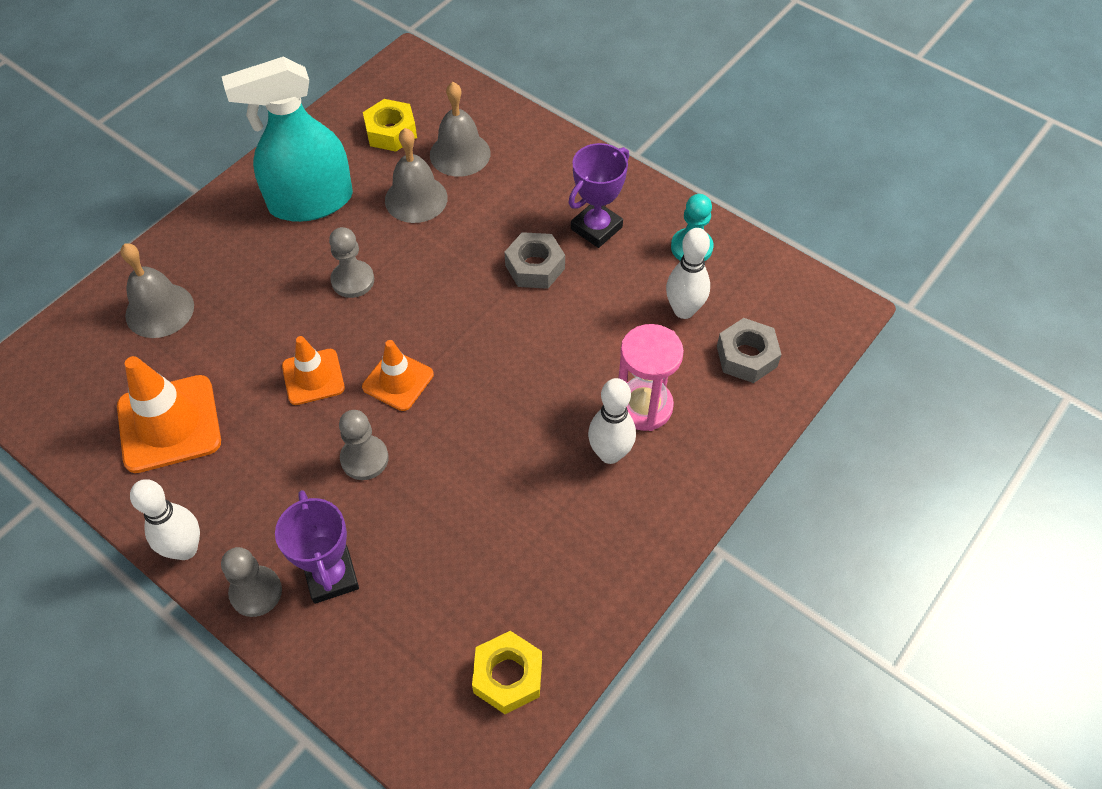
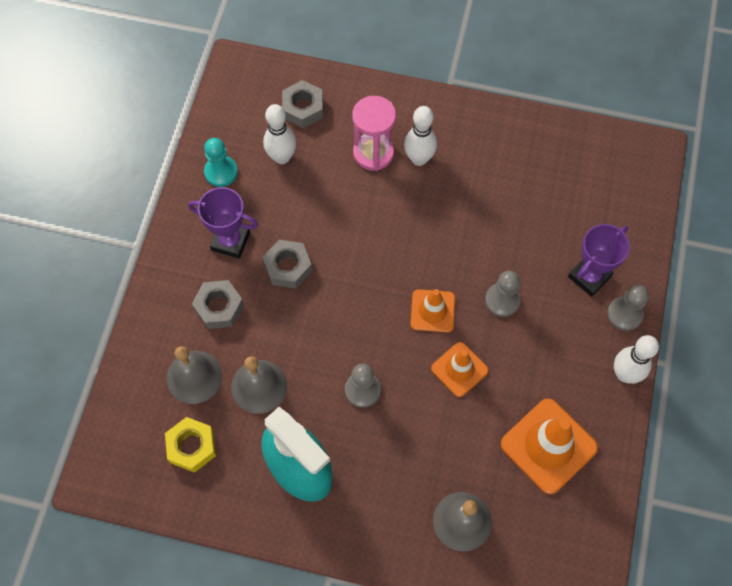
camera: 115 degrees left, 10 degrees up
yellow nut [472,631,542,714] -> none
none -> grey nut [192,280,244,329]

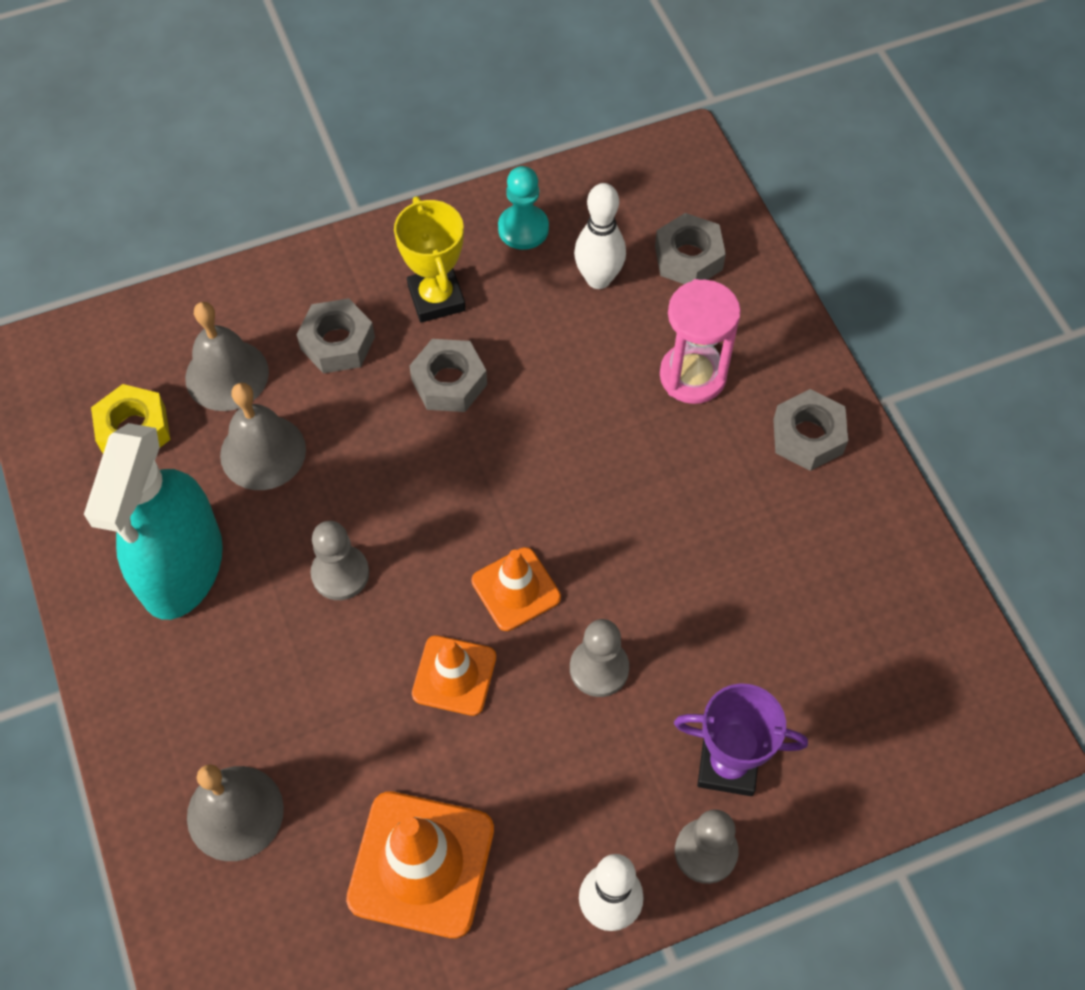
camera: 55 degrees right, 5 degrees down
purple trophy [188,187,258,259] -> yellow trophy [394,196,466,323]
white bowling pin [404,106,437,166] -> none
none -> grey nut [773,389,848,471]

